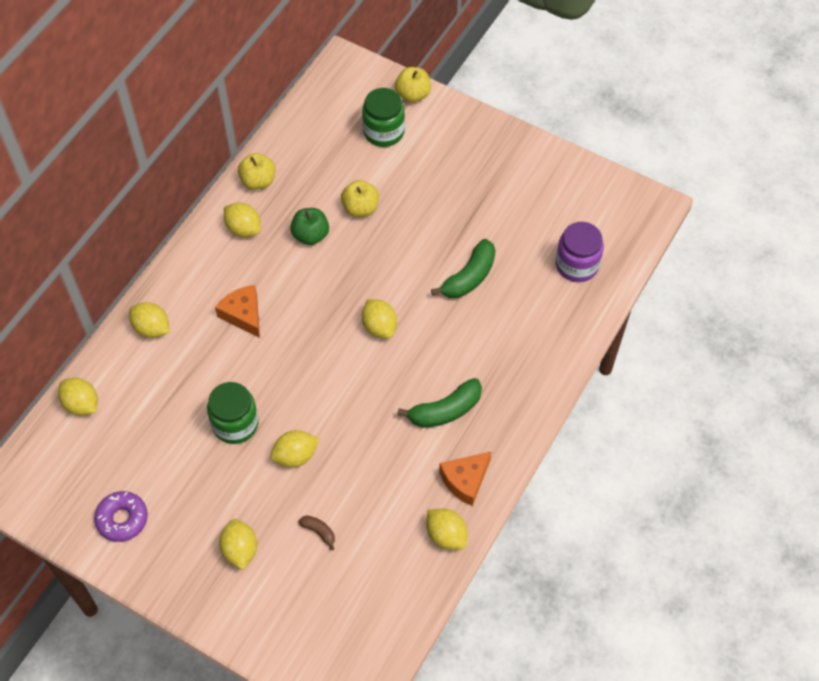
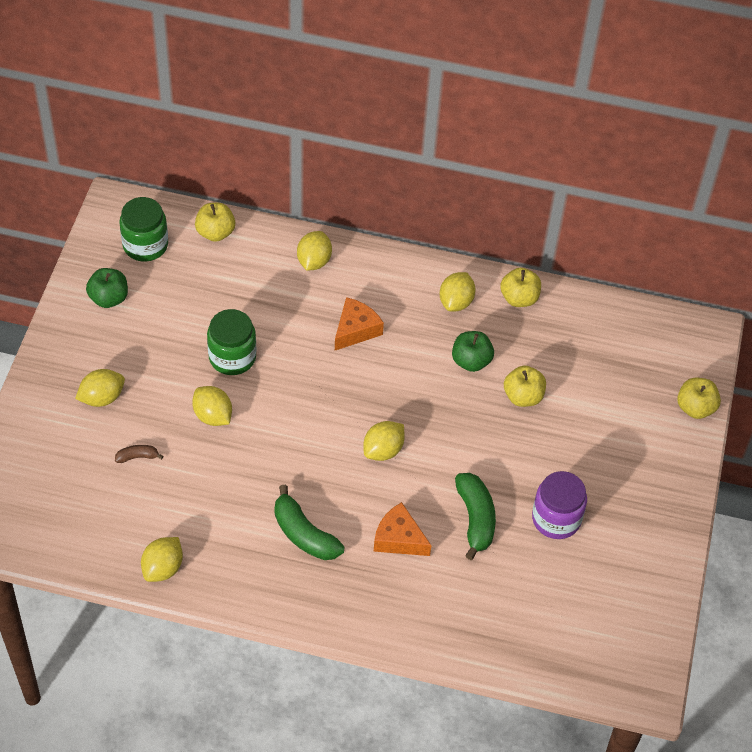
camera: 70 degrees right, 5 degrees down
yellow lemon [58,378,98,415] -> yellow apple [195,202,235,242]
purple donut [94,491,148,542] -> green apple [86,268,128,308]
brown banana [298,515,335,551] -> brown banana turned 120 degrees counterclockwise [115,445,163,463]
green jar [362,88,405,147] -> green jar moved to [119,197,168,262]
green banana [431,239,495,298] -> green banana turned 120 degrees counterclockwise [455,473,496,560]
orange cheese [439,452,491,506] -> orange cheese moved to [374,502,431,556]
purple jar [556,222,604,282] -> purple jar moved to [532,471,587,539]

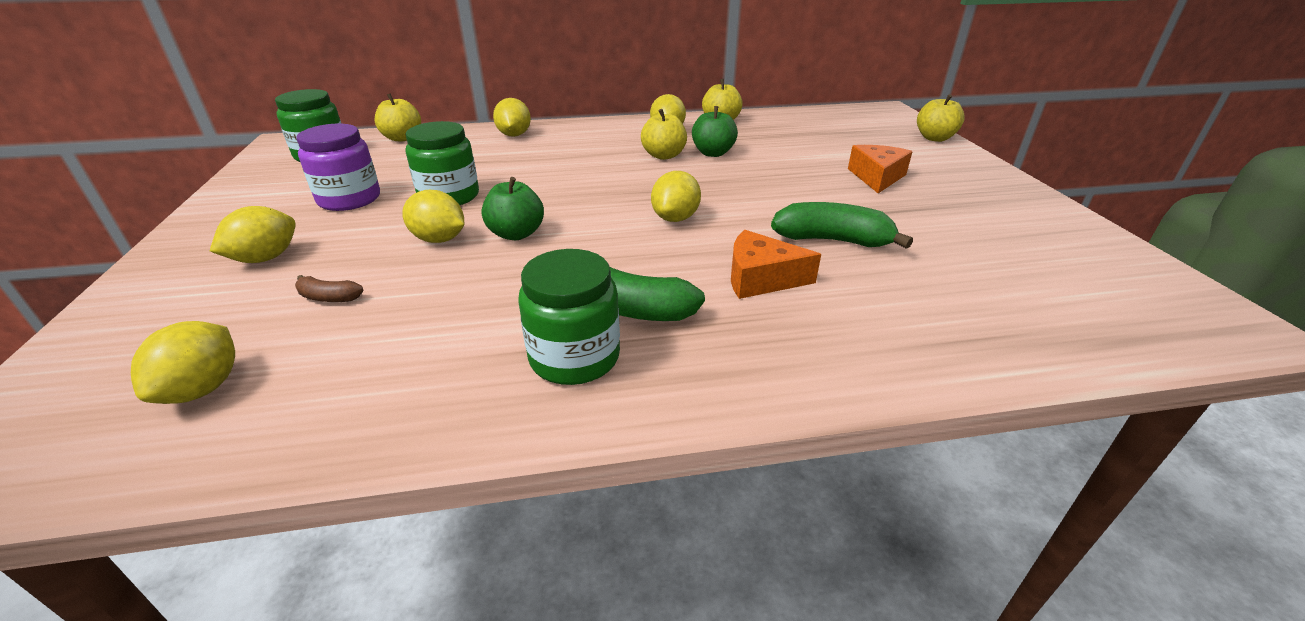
camera: 20 degrees left, 20 degrees down
green apple [86,268,128,308] -> green apple moved to [482,177,544,240]
brown banana [115,445,163,463] -> brown banana turned 135 degrees counterclockwise [295,275,364,302]
yellow lemon [141,537,183,582] -> yellow lemon moved to [131,321,235,404]
orange cheese [335,297,384,350] -> orange cheese moved to [848,145,913,193]
green banana [455,473,496,560] -> green banana turned 45 degrees counterclockwise [771,202,913,249]
yellow apple [504,366,546,407] -> yellow apple moved to [641,109,687,160]
purple jar [532,471,587,539] -> purple jar moved to [296,124,380,211]
none -> green jar [518,249,620,385]

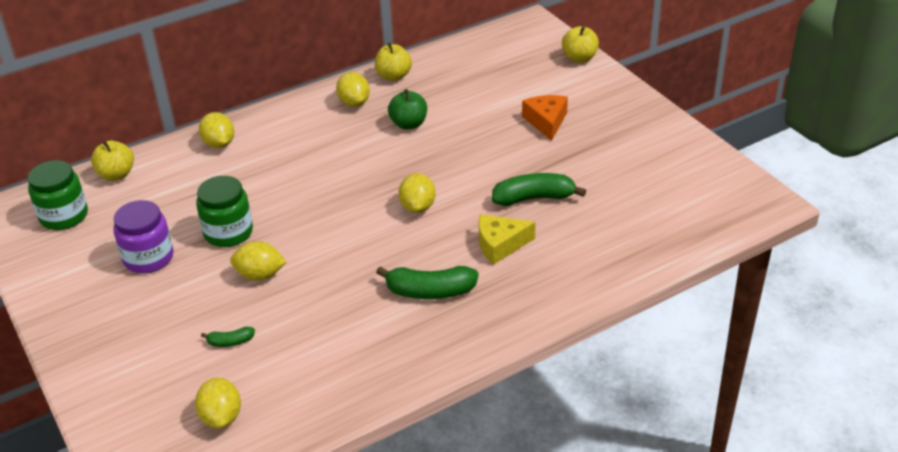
camera: 20 degrees left, 5 degrees up
yellow lemon [210,206,296,263] -> none
brown banana [295,275,364,302] -> green banana [201,327,255,347]
green apple [482,177,544,240] -> none
green jar [518,249,620,385] -> none
yellow apple [641,109,687,160] -> none
orange cheese [731,230,821,299] -> yellow cheese [479,214,535,265]

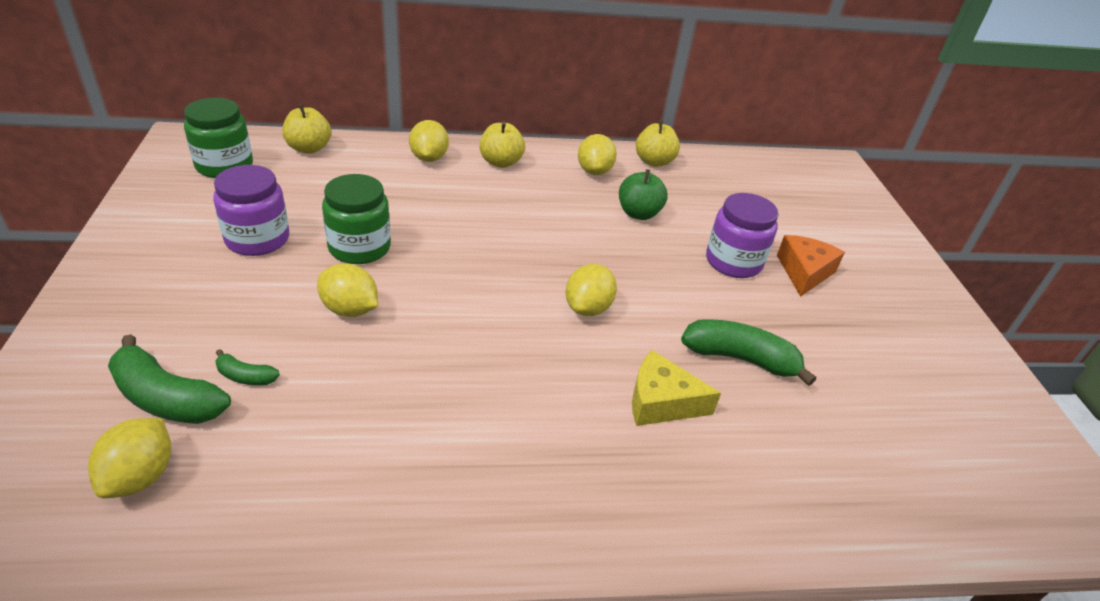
camera: 20 degrees right, 0 degrees up
green banana [376,266,479,299] -> green banana moved to [108,334,231,424]
yellow apple [562,26,599,62] -> yellow apple moved to [479,121,525,168]
none -> purple jar [706,193,779,278]

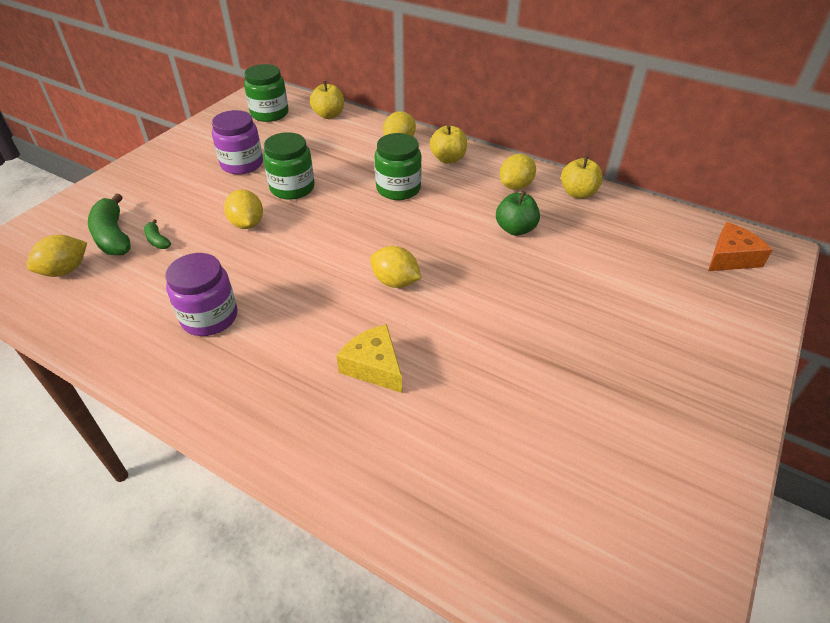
camera: 40 degrees right, 5 degrees up
yellow lemon [565,264,617,316] -> yellow lemon turned 60 degrees clockwise [370,246,421,288]
green banana [681,319,816,386] -> none
purple jar [706,193,779,278] -> purple jar moved to [166,253,238,336]
orange cheese [777,235,845,297] -> orange cheese moved to [708,222,772,271]
none -> green jar [374,133,422,200]

